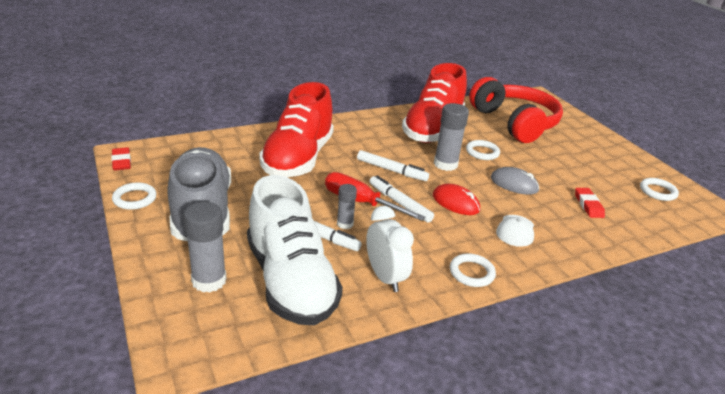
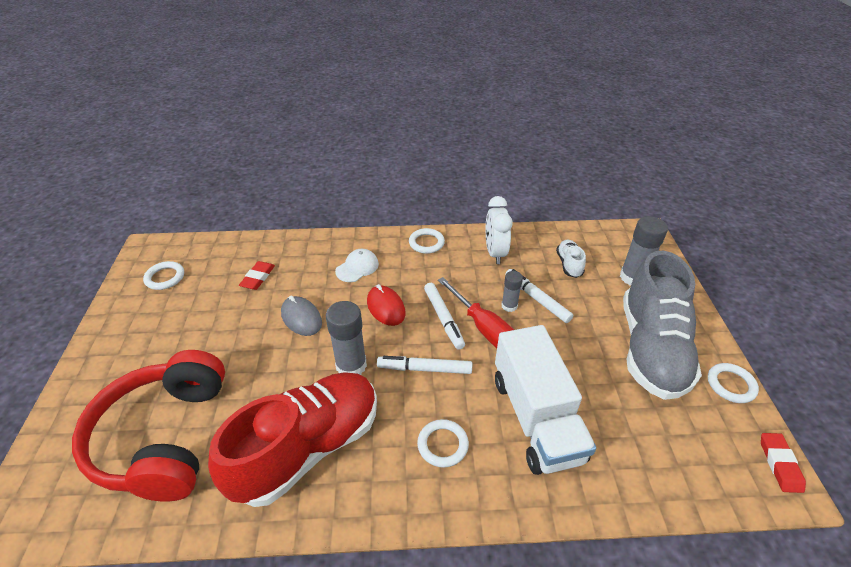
camera: 155 degrees left, 10 degrees up
white shoe [247,175,343,325] -> white shoe [556,239,586,278], size x0.41
red shoe [259,82,334,177] -> white truck [495,325,596,475]
white marker [357,150,429,181] -> white marker turned 45 degrees counterclockwise [377,356,472,374]
white ring [466,140,500,160] -> white ring moved to [417,419,469,468]

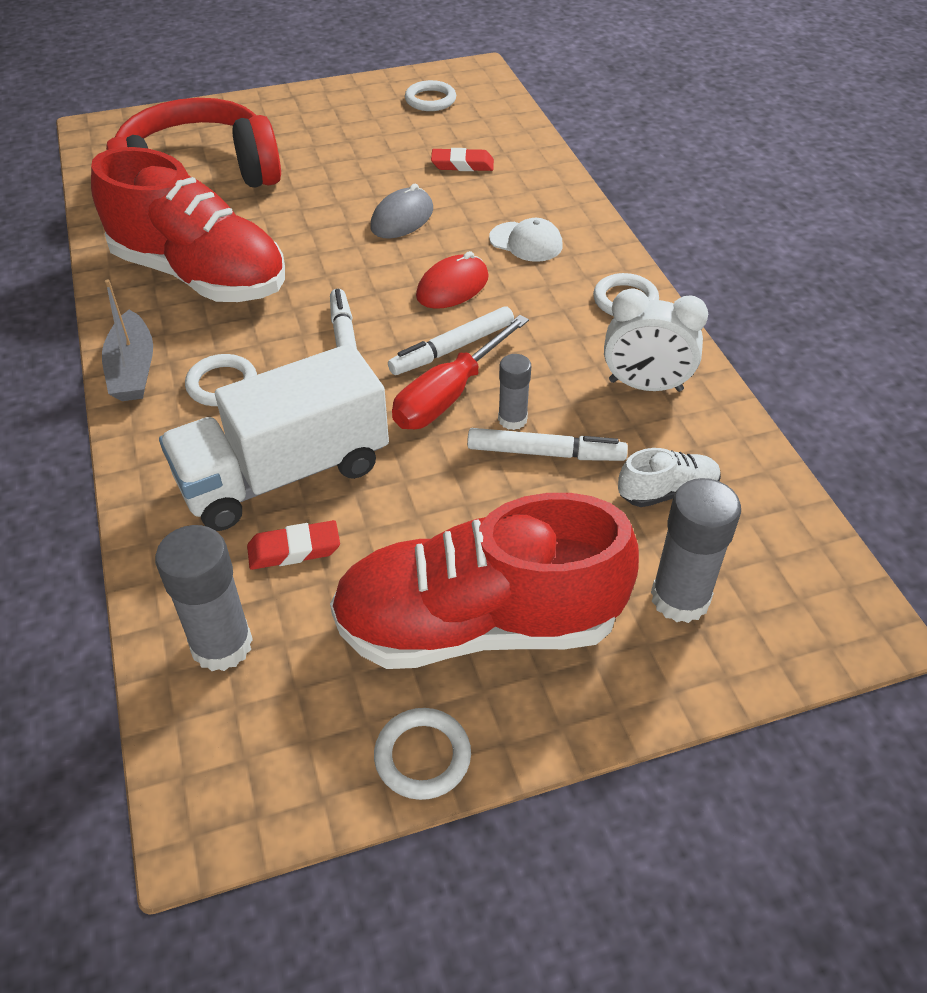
camera: 75 degrees right, 5 degrees up
grey glue stick [326,301,367,375] -> grey glue stick moved to [155,525,253,671]
white clock [486,196,513,264] -> white clock turned 150 degrees counterclockwise [604,288,708,392]
white marker [505,269,573,323] -> white marker turned 60 degrees clockwise [467,428,628,461]
grey shoe [623,251,702,400] -> red shoe [330,493,639,669]
red eraser [761,433,806,493] -> red eraser moved to [247,520,340,570]
none -> grey boat [102,279,153,401]

